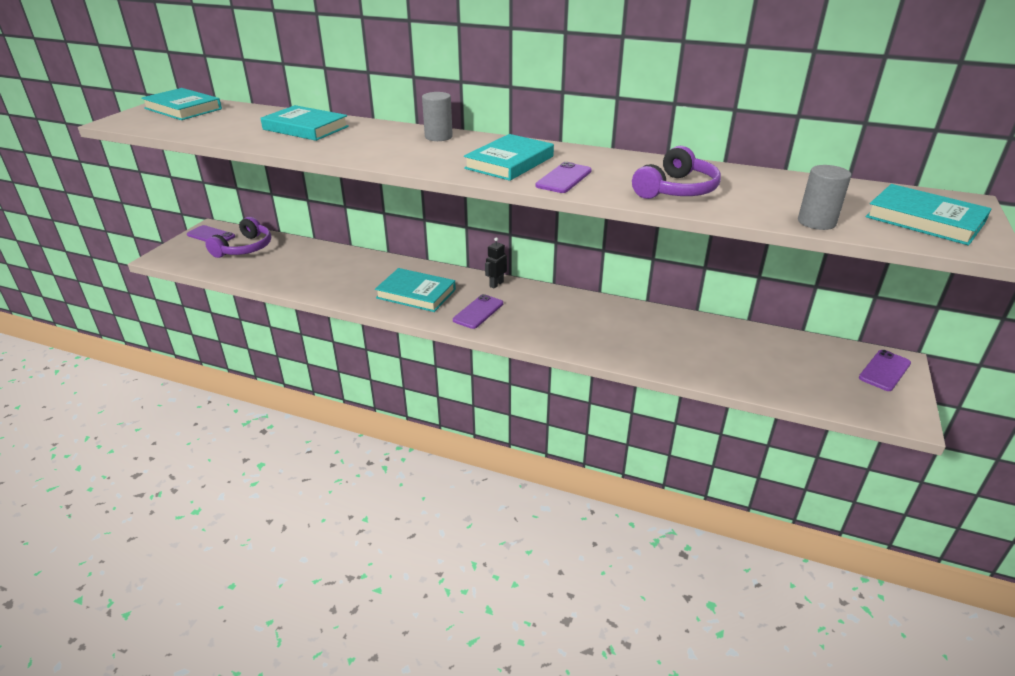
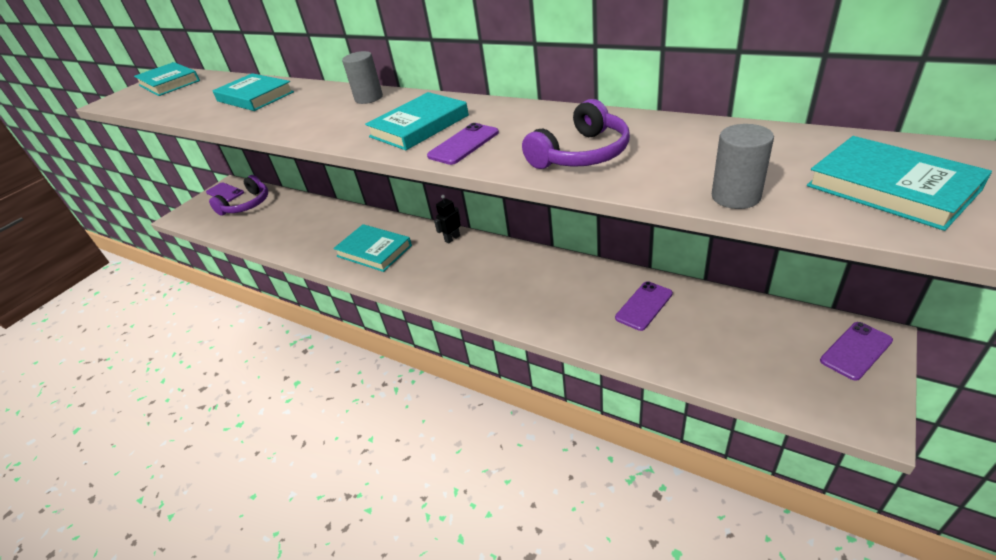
camera: 15 degrees right, 5 degrees up
purple phone [453,294,503,329] -> purple phone moved to [615,281,673,331]

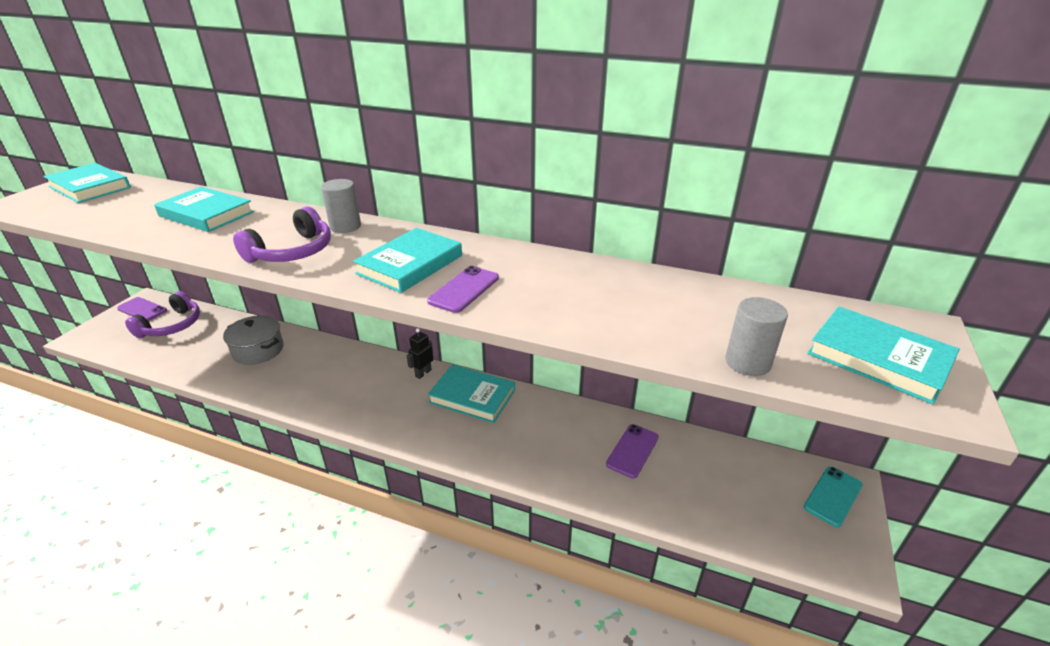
camera: 15 degrees left, 5 degrees down
turquoise book [333,224,412,272] -> turquoise book moved to [427,365,515,423]
purple headphones [522,99,630,169] -> purple headphones moved to [233,206,331,263]
purple phone [820,322,893,381] -> turquoise phone [804,466,863,527]
none -> grey pot [223,315,284,365]

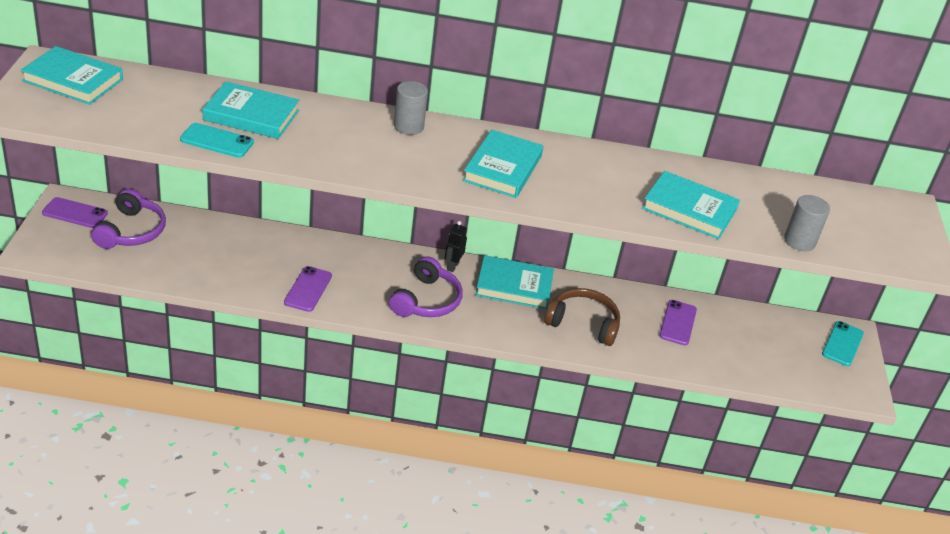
camera: 20 degrees left, 5 degrees up
grey pot [223,315,284,365] -> none
purple headphones [233,206,331,263] -> purple headphones moved to [389,256,463,317]
purple phone [427,266,499,313] -> purple phone moved to [284,266,332,312]
turquoise book [807,307,960,404] -> turquoise book moved to [642,171,740,239]
none -> turquoise phone [180,123,254,158]
none -> brown headphones [544,288,620,346]

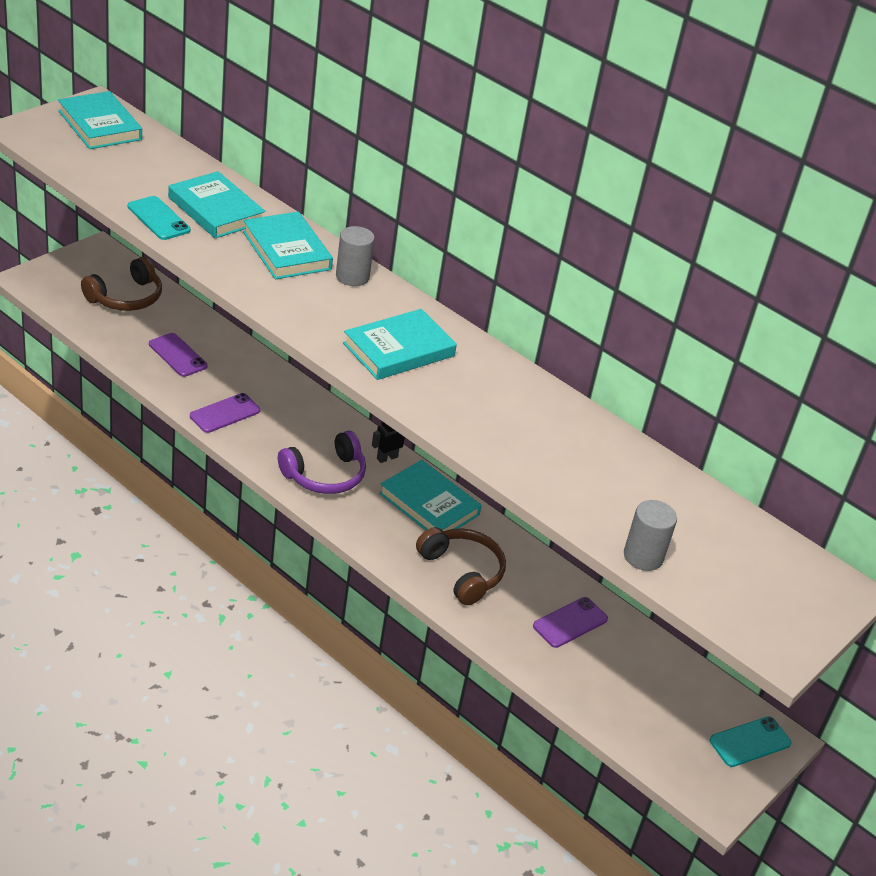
camera: 35 degrees right, 0 degrees up
purple phone [42,197,108,228] -> purple phone moved to [149,333,207,377]
purple headphones [91,189,166,249] -> brown headphones [81,257,162,311]
turquoise book [642,171,740,239] -> turquoise book moved to [243,212,333,279]

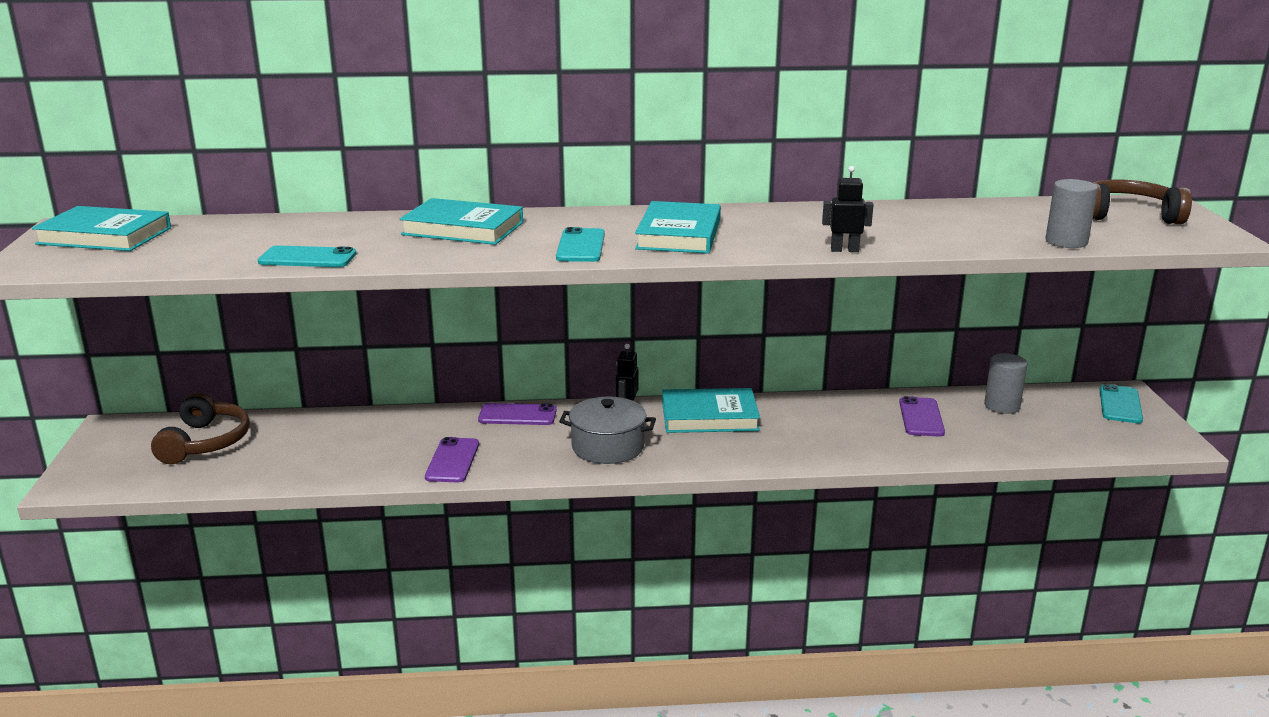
camera: 40 degrees left, 15 degrees down
purple phone [149,333,207,377] -> purple phone moved to [478,403,557,425]
turquoise book [168,171,266,238] -> none
purple headphones [278,431,366,494] -> grey pot [559,397,656,464]
grey cylinder [336,226,375,286] -> grey cylinder moved to [984,353,1027,414]
brown headphones [416,527,506,605] -> brown headphones moved to [1092,179,1192,225]
none -> turquoise phone [556,227,605,262]
none -> black robot [822,166,874,252]

